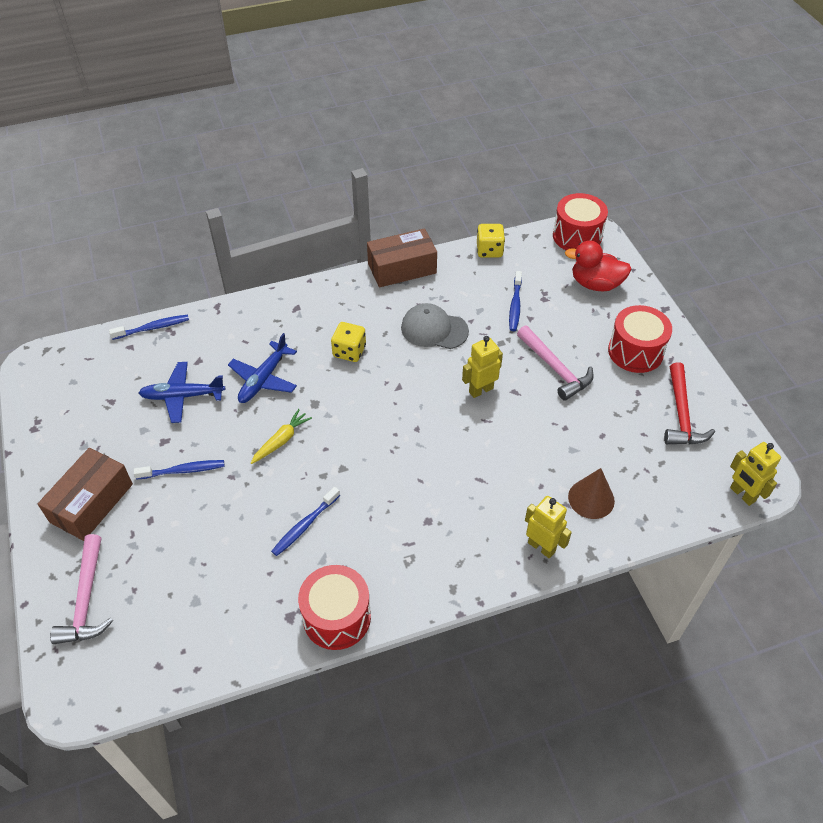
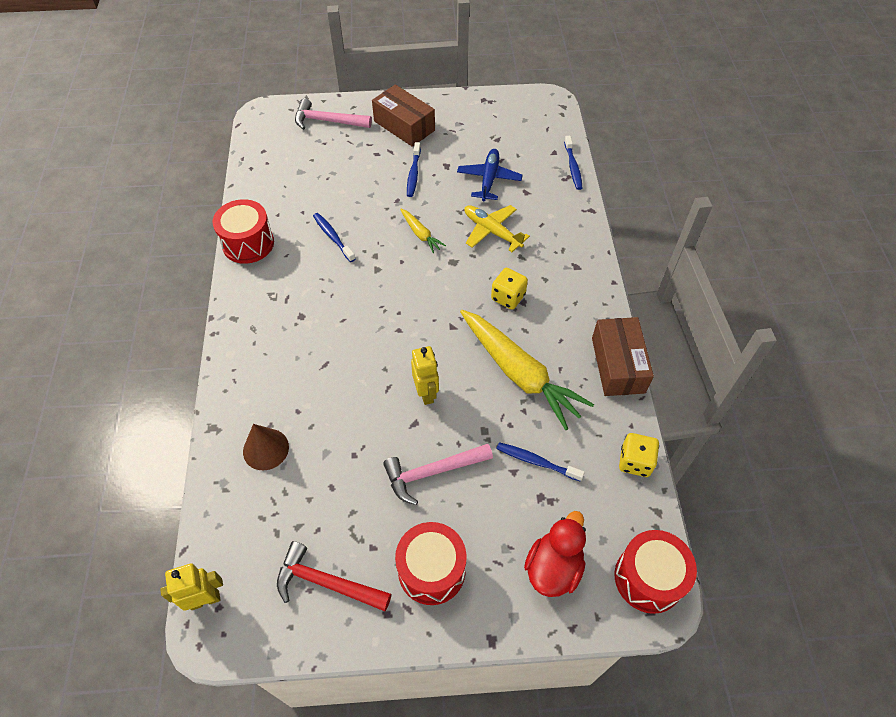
camera: 105 degrees right, 5 degrees up
blue plane [228,333,297,403] -> yellow plane [464,205,530,252]
grey cap [401,303,469,349] -> yellow carrot [460,310,594,430]
yellow robot [525,496,572,559] -> none

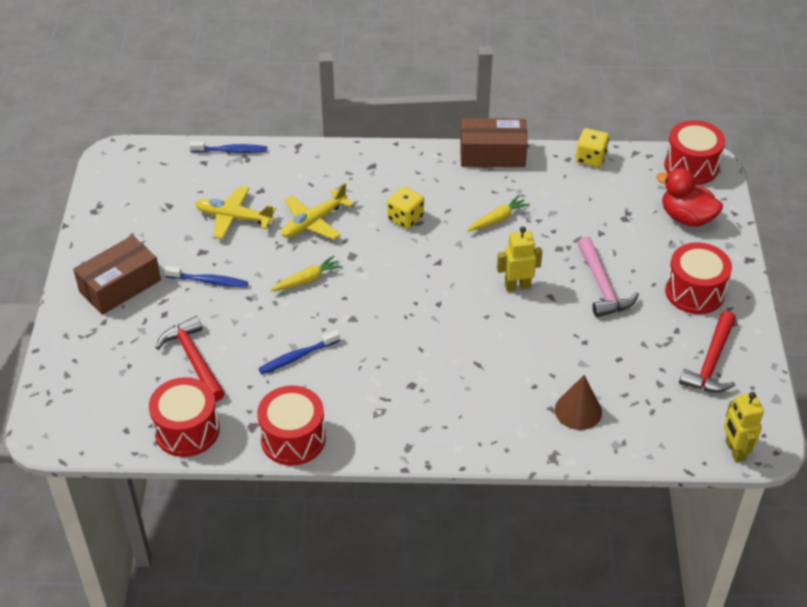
camera: 85 degrees left, 10 degrees down
pink hammer [295,98,372,130] -> none
blue plane [457,149,523,201] -> yellow plane [195,186,276,239]
yellow carrot [460,310,594,430] -> yellow carrot [467,195,530,231], size x0.46
blue toothbrush [496,442,585,482] -> none
none -> red drum [149,377,220,457]
none -> red hammer [156,316,225,402]

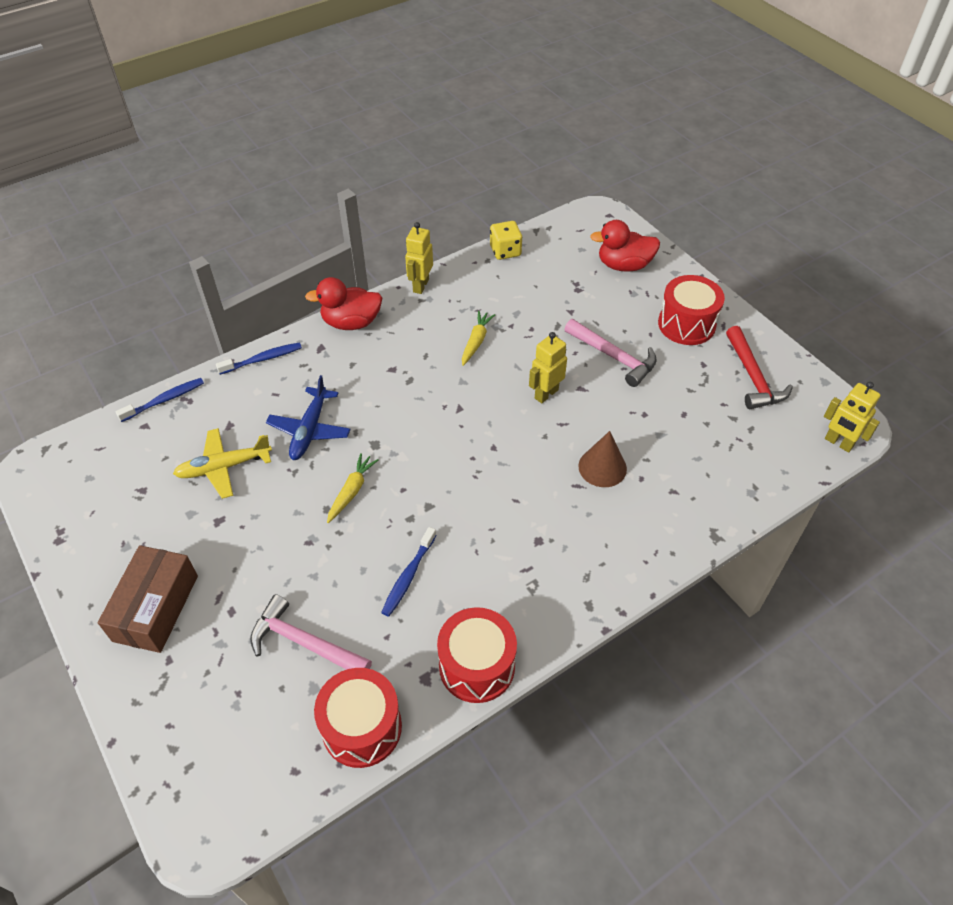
camera: 35 degrees left, 5 degrees up
red hammer [156,316,225,402] -> pink hammer [250,594,372,670]
blue toothbrush [164,266,248,288] -> blue toothbrush moved to [216,342,302,375]
yellow plane [281,183,354,240] -> blue plane [266,375,351,460]
yellow dice [387,186,424,229] -> none
brown box [460,118,528,167] -> yellow robot [405,222,433,294]
brown cone [555,375,602,430] -> brown cone moved to [578,431,627,487]
red drum [664,120,725,185] -> none
none -> red duck [305,277,382,330]

